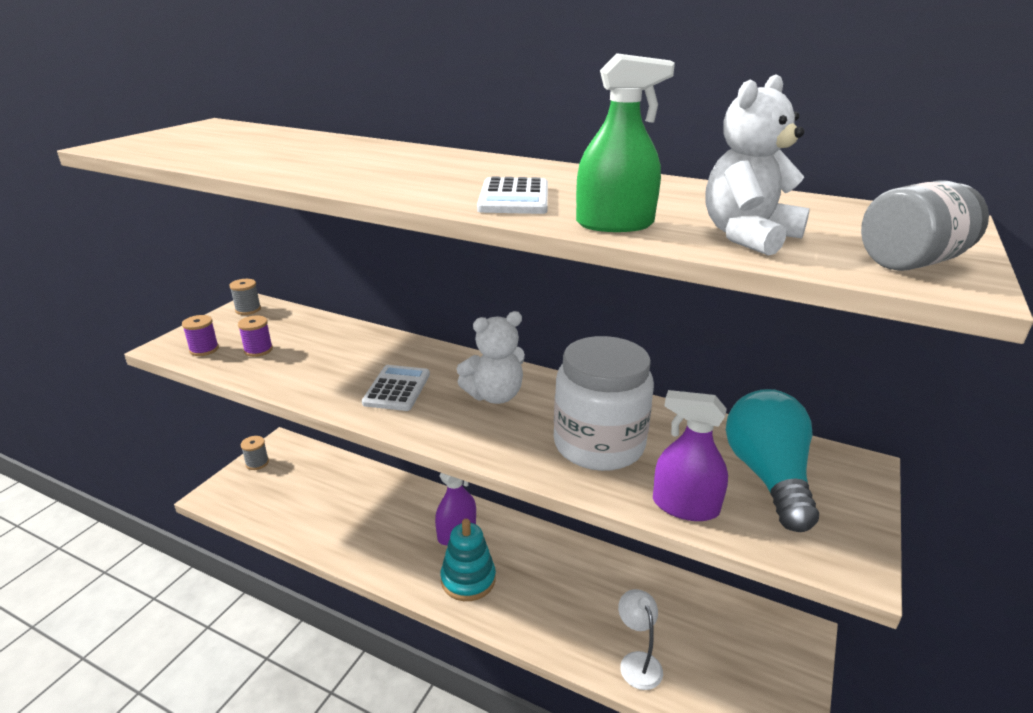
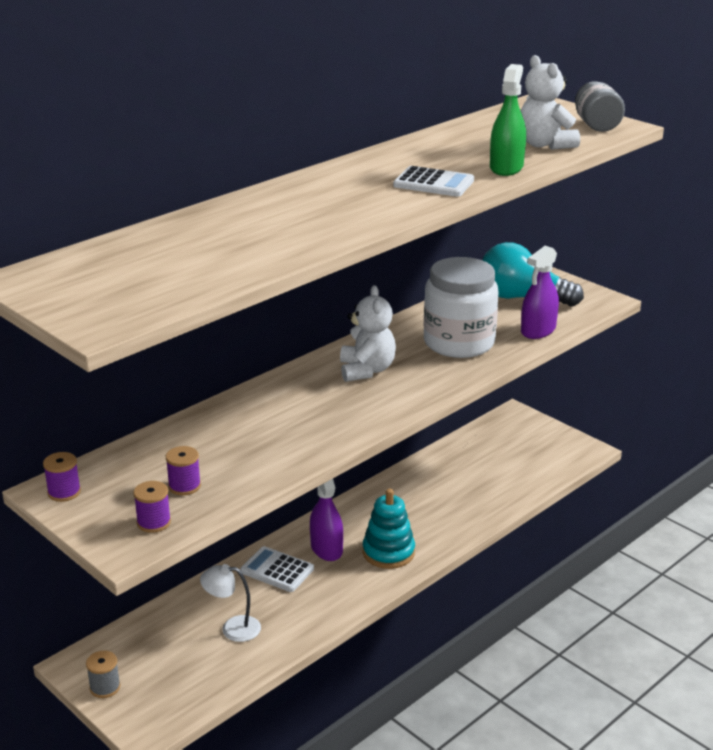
camera: 70 degrees left, 0 degrees up
grey spool [229,279,261,315] -> purple spool [43,452,81,502]
white calculator [362,365,430,411] -> white calculator moved to [240,546,314,592]
white lamp [618,589,663,690] -> white lamp moved to [200,564,261,642]

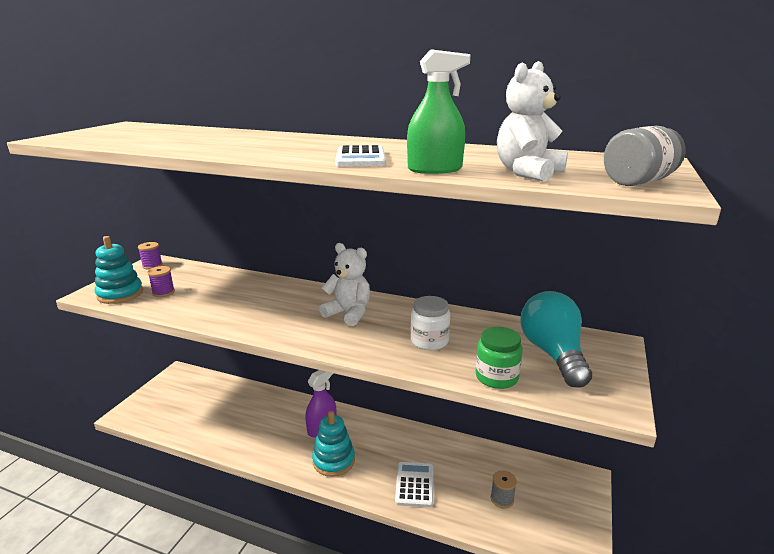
camera: 65 degrees right, 5 degrees down
grey spool [86,651,120,698] -> grey spool moved to [491,471,517,509]
purple spool [133,481,171,533] -> turquoise stacking toy [95,236,143,304]
white lamp [200,564,261,642] -> none
white calculator [240,546,314,592] -> white calculator moved to [395,462,433,507]
white teddy bear [340,285,396,382] -> white teddy bear turned 120 degrees counterclockwise [319,243,370,326]
white jar [424,257,499,358] -> white jar [411,296,450,350], size x0.56
purple spray bottle [521,246,559,339] -> green jar [476,327,523,389]

